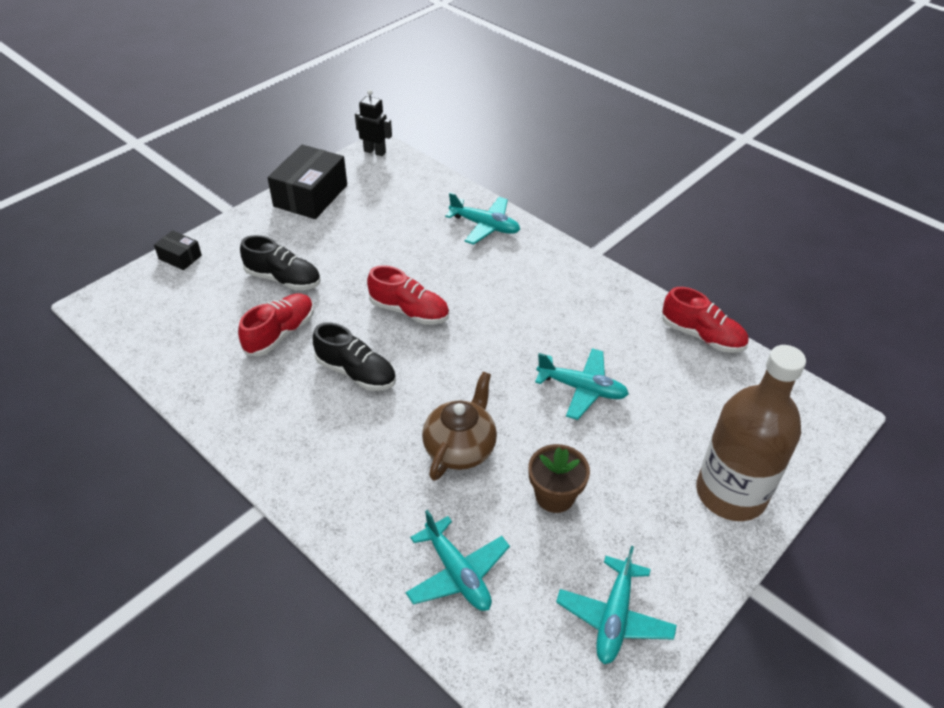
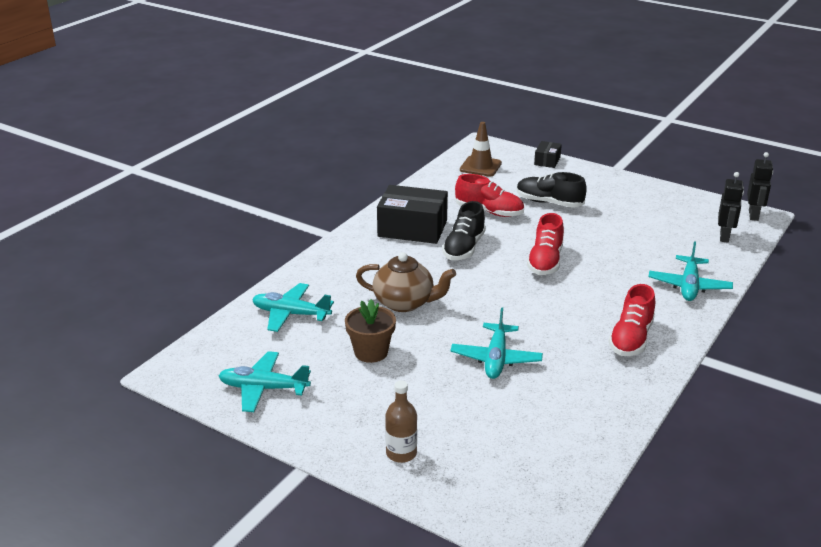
camera: 80 degrees right, 15 degrees down
black shoe [240,235,321,290] -> black shoe turned 105 degrees clockwise [517,172,587,208]
black box [267,144,347,219] -> black box moved to [377,185,448,244]
turquoise plane [406,510,510,611] -> turquoise plane turned 60 degrees clockwise [252,283,334,332]
red shoe [662,287,748,353] -> red shoe moved to [609,284,655,356]
brown bottle [696,345,806,521] -> brown bottle [385,381,417,463], size x0.45
none -> brown traffic cone [460,122,502,177]
none -> black robot [718,172,744,243]

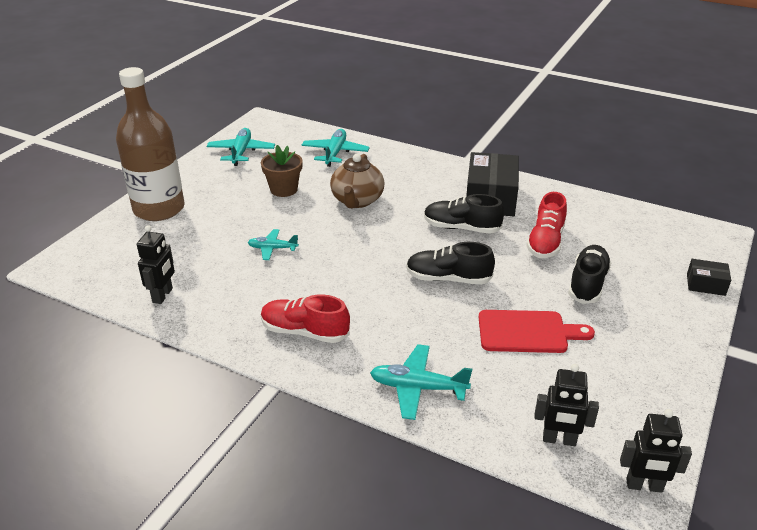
camera: 85 degrees right, 5 degrees up
brown bottle [385,381,417,463] -> brown bottle [116,67,185,221], size x2.24
turquoise plane [450,307,543,379] -> turquoise plane [248,229,299,260], size x0.64
brown traffic cone [460,122,502,177] -> none
red shoe [527,213,564,275] -> black shoe [406,242,495,285]
none -> black robot [137,225,175,304]
none -> red cutting board [479,310,595,353]

